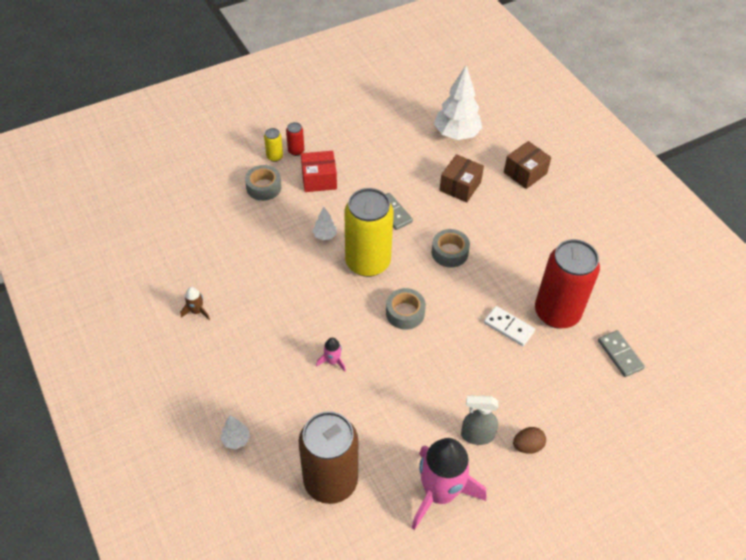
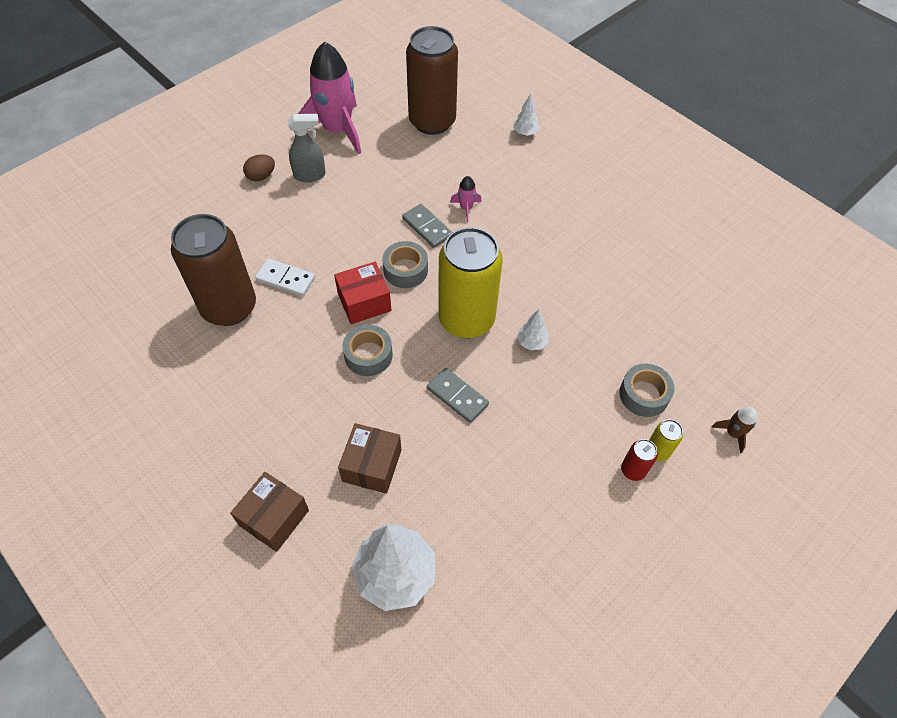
camera: 165 degrees right, 5 degrees up
brown rocket [181,287,210,320] -> brown rocket moved to [711,407,757,453]
red box [301,151,337,192] -> red box moved to [334,262,392,324]
red can [535,239,600,328] -> brown can [171,214,256,326]
grey domino [598,330,645,377] -> grey domino moved to [402,204,453,248]

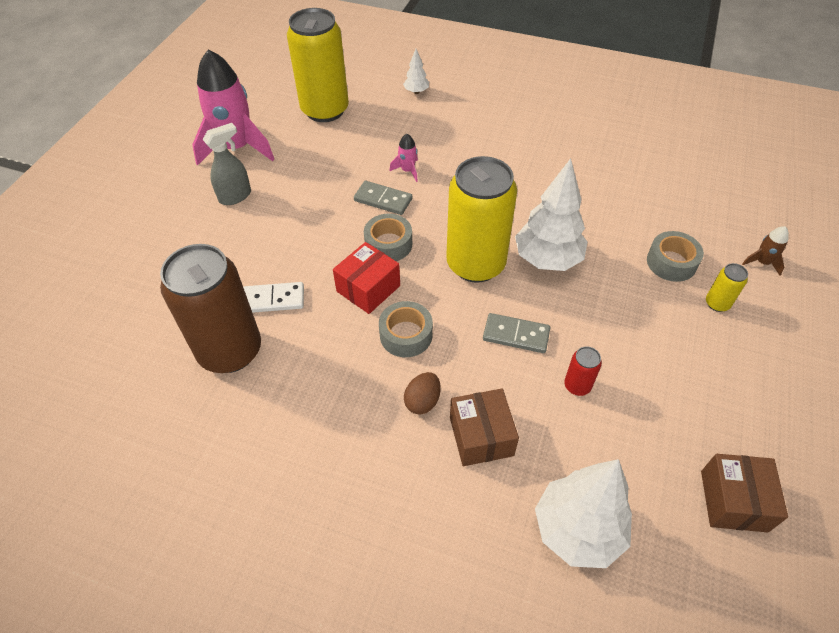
camera: 25 degrees left, 5 degrees down
brown box [230,472,309,552] -> brown box moved to [701,454,788,532]
brown egg [243,154,275,181] -> brown egg moved to [404,372,441,415]
brown can [406,26,458,135] -> yellow can [287,8,349,122]
white tree [517,309,549,350] -> white tree [515,158,588,271], size x2.15
red can [621,439,658,481] -> red can moved to [564,346,602,396]

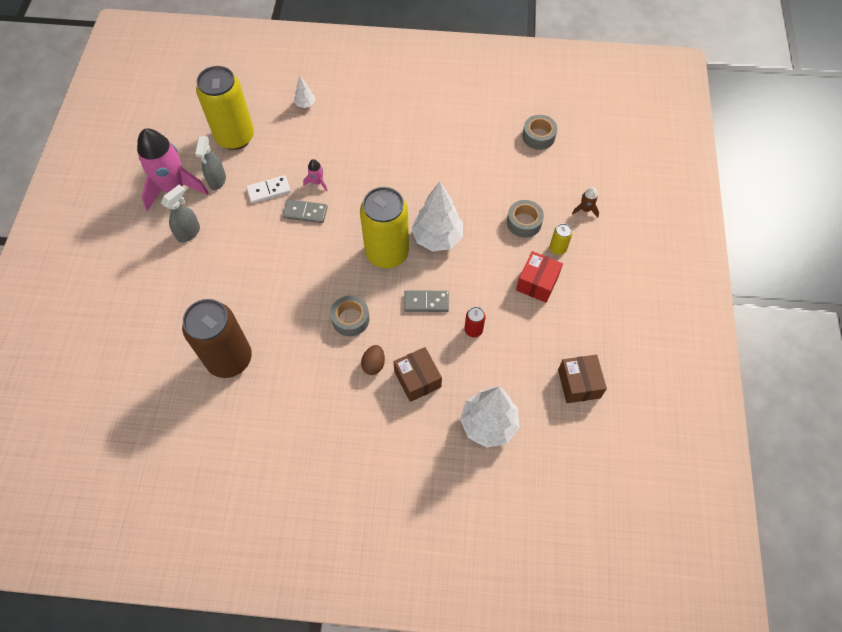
camera: 15 degrees left, 10 degrees up
white domino [243,282,304,313] -> white domino moved to [246,175,291,204]
red box [333,242,400,314] -> red box moved to [516,251,563,303]
grey tape [364,214,412,261] -> grey tape moved to [522,115,557,150]
none -> grey spray bottle [195,136,226,190]

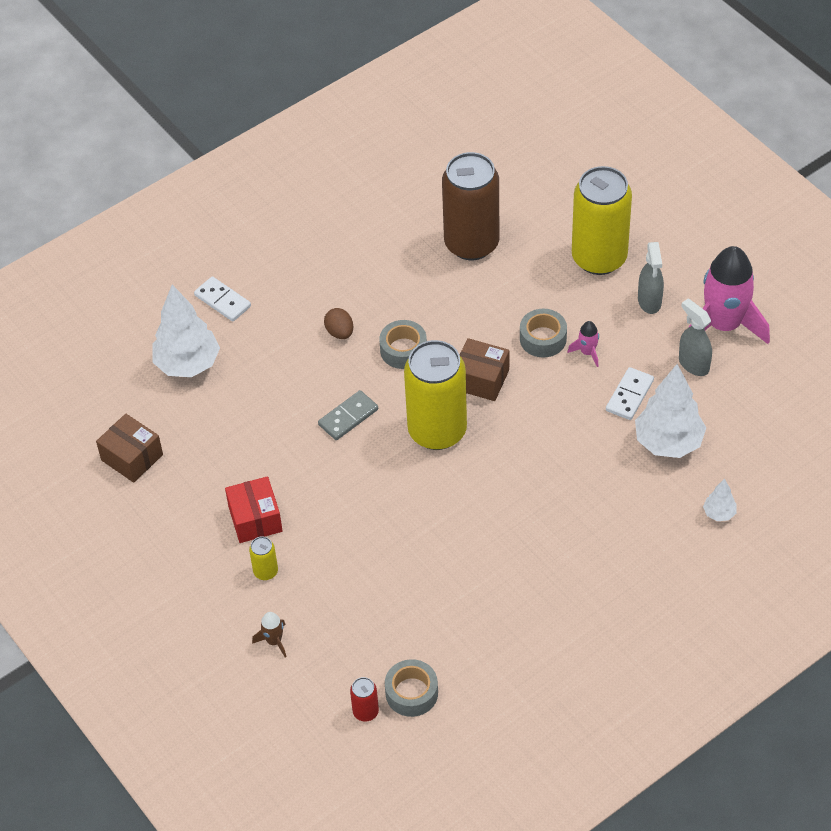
camera: 140 degrees right, 10 degrees down
yellow can [196,66,254,150] -> yellow can moved to [572,166,632,275]
grey domino [283,199,328,223] -> none
pink rocket [303,159,328,191] -> pink rocket moved to [567,321,599,367]
brown box [394,347,442,402] -> brown box moved to [460,338,509,401]
white tree [411,181,463,251] -> white tree moved to [635,364,706,458]
red can [464,307,486,337] -> red can moved to [350,677,379,722]
grey tape [507,200,544,238] -> grey tape moved to [520,309,567,358]
none -> white domino [194,276,251,322]

